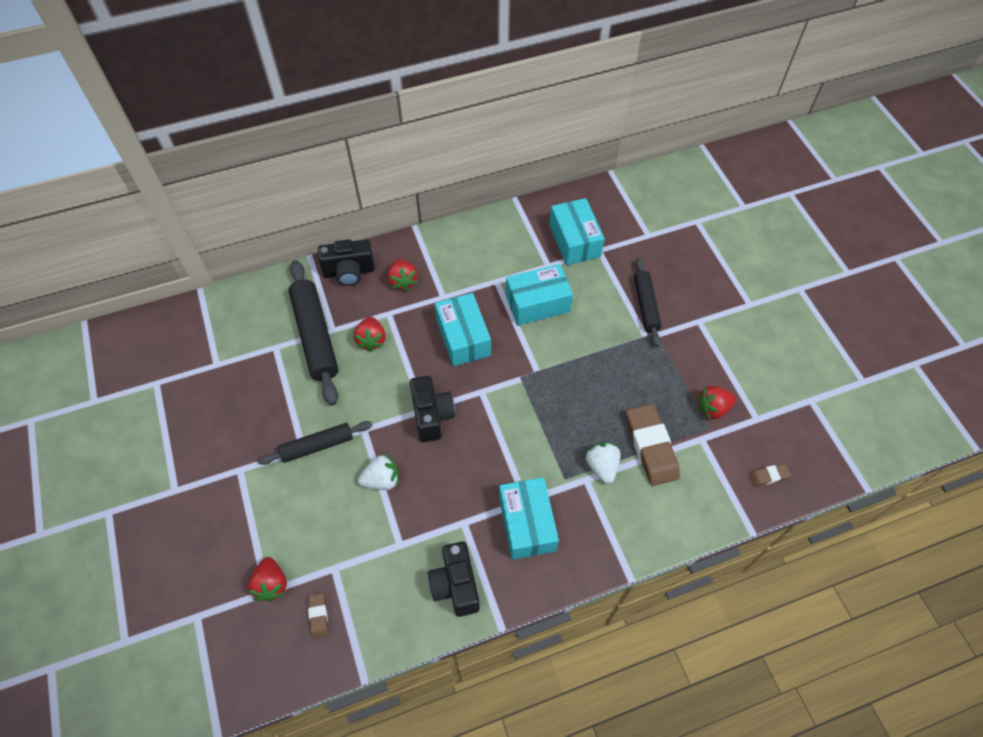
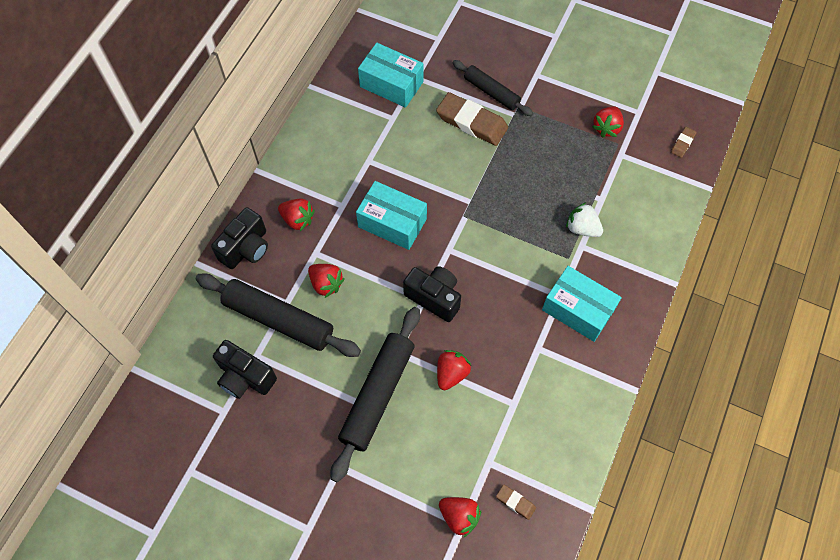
camera: 45 degrees left, 5 degrees up
black rolling pin [258,421,372,465] -> black rolling pin [331,307,420,483], size x1.63
white strawberry [358,454,399,490] -> red strawberry [437,350,471,390]
black camera [428,541,480,617] -> black camera moved to [213,340,277,399]
turquoise box [506,264,573,325] -> none
brown eraser [626,403,680,486] -> brown eraser moved to [436,92,508,146]

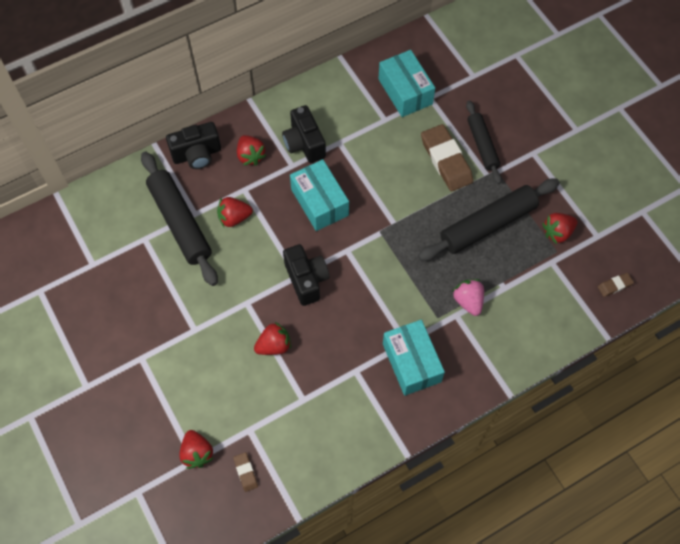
camera: 35 degrees right, 0 degrees up
black camera [213,340,277,399] -> black camera moved to [282,105,326,163]
red strawberry [308,264,345,298] -> red strawberry turned 90 degrees clockwise [217,197,253,227]
black rolling pin [331,307,420,483] -> black rolling pin moved to [418,179,560,261]
white strawberry [566,202,603,237] -> pink strawberry [452,279,484,316]

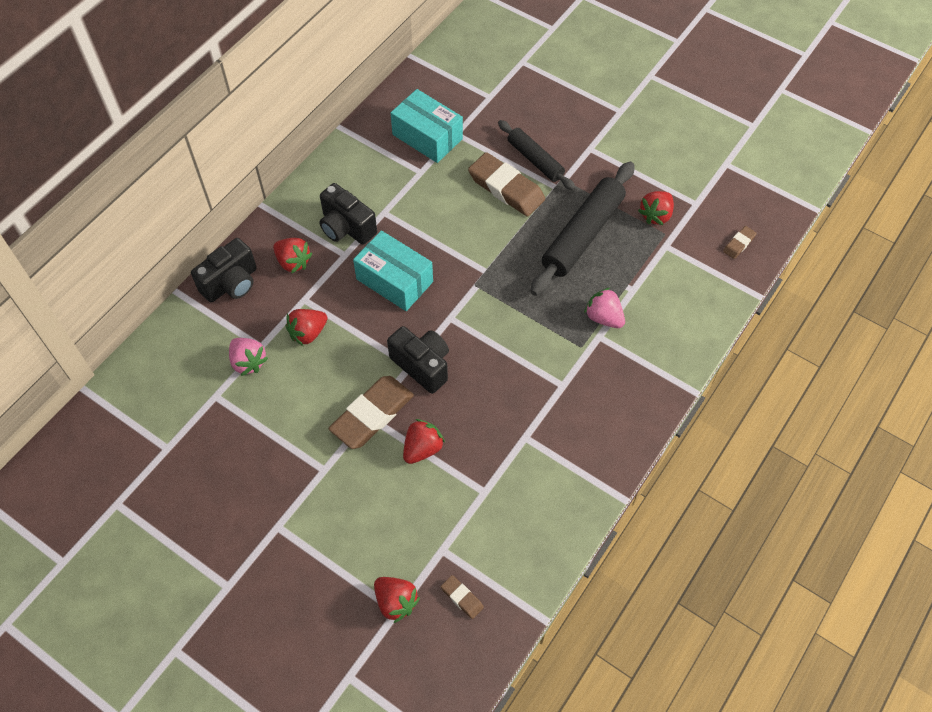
camera: 25 degrees left, 5 degrees down
black rolling pin [141,152,218,286] -> pink strawberry [229,338,268,376]
turquoise box [383,320,445,396] -> none
none -> brown eraser [328,376,414,449]

